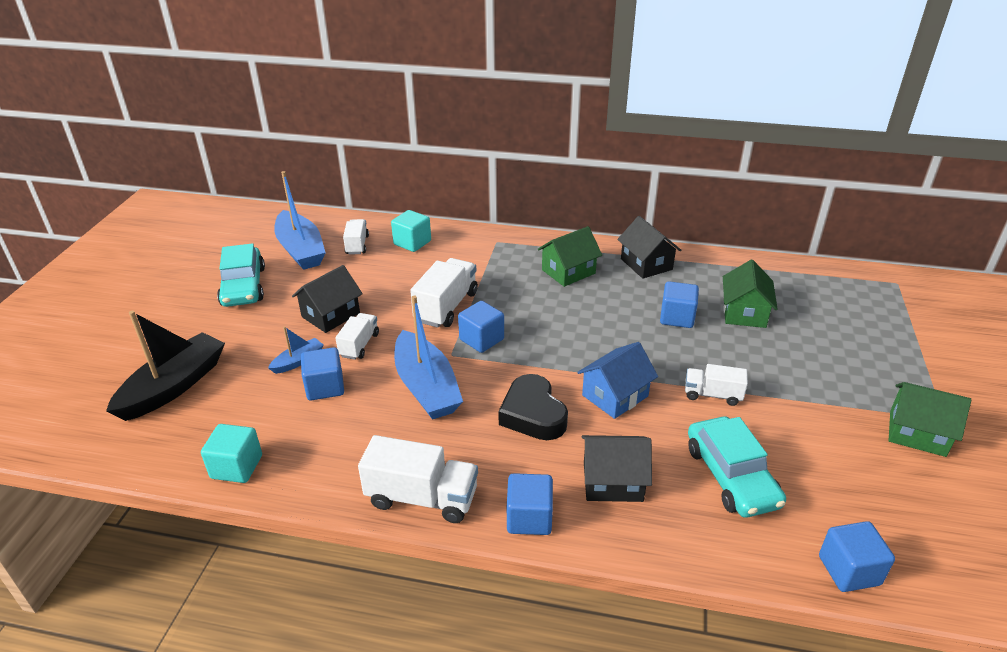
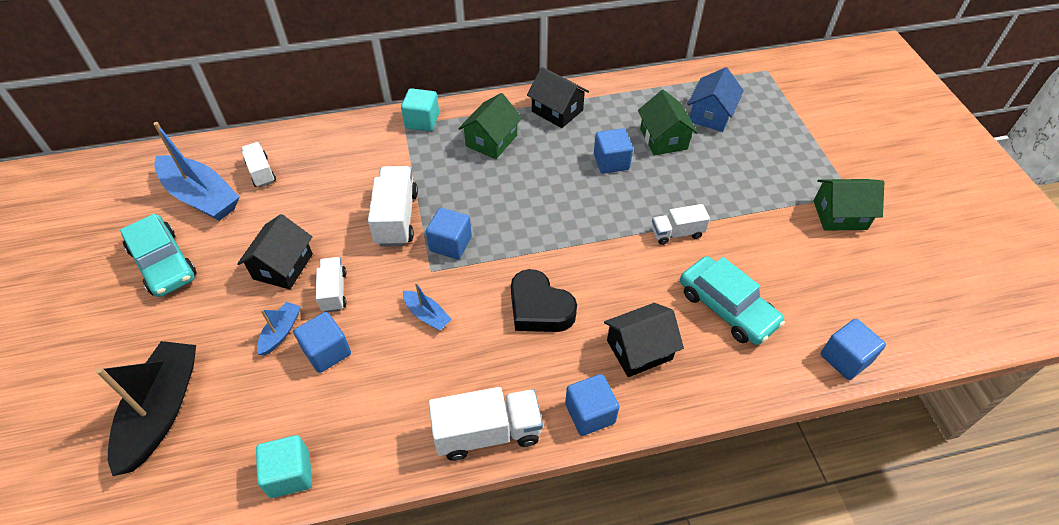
camera: 25 degrees left, 15 degrees up
turquoise cube [391,210,431,252] -> turquoise cube moved to [401,88,439,131]
blue boat [394,296,463,420] -> blue boat [403,282,452,331], size x0.48
blue house [577,342,658,419] -> blue house moved to [687,67,744,132]

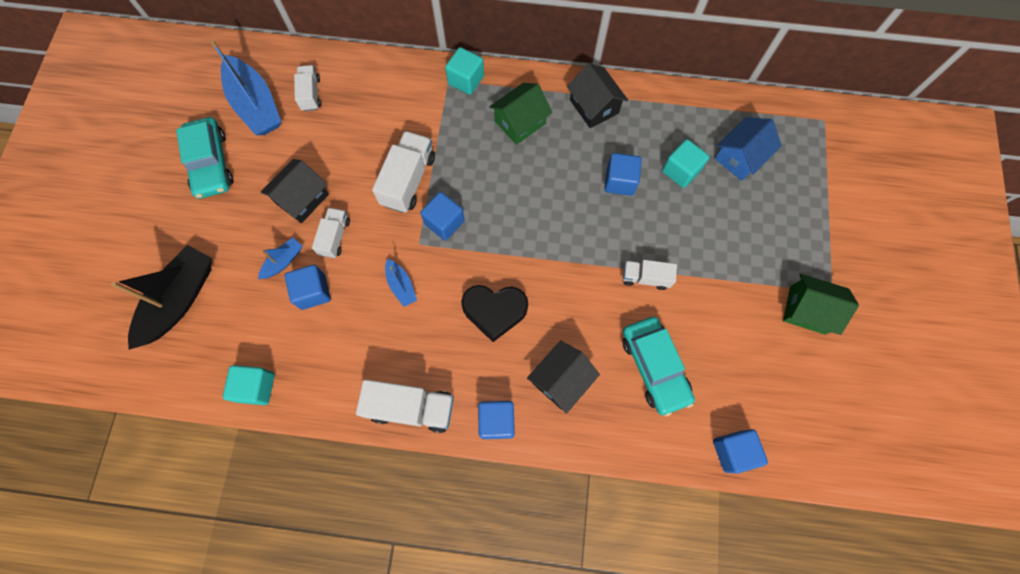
camera: 20 degrees right, 20 degrees up
black heart [511,269,577,332] -> black heart turned 60 degrees counterclockwise [461,285,528,342]
black house [604,303,684,377] -> black house turned 45 degrees counterclockwise [527,340,600,414]
green house [638,90,698,156] -> turquoise cube [662,139,709,188]

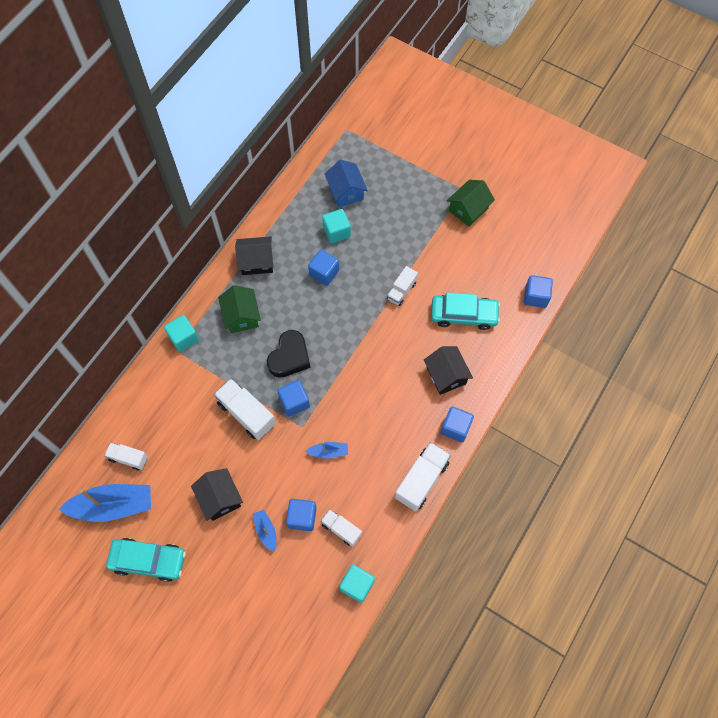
camera: 65 degrees left, 5 degrees down
black boat [111,245,212,350] -> none
white truck [312,208,350,258] -> white truck moved to [321,509,362,547]
black heart [461,285,528,342] -> black heart moved to [267,330,310,378]

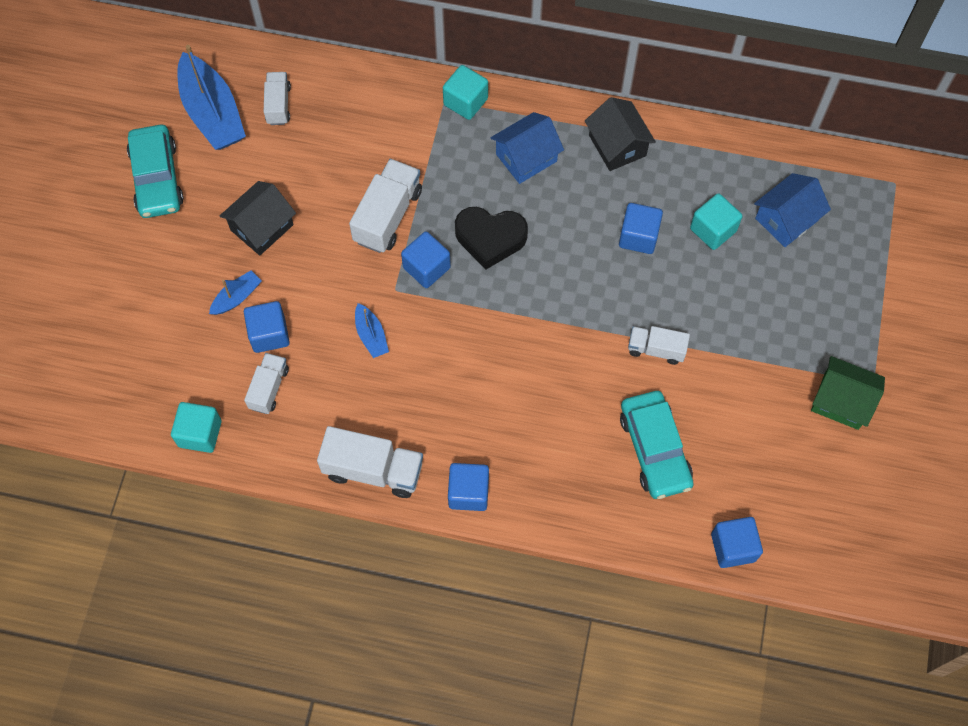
camera: 70 degrees right, 0 degrees up
green house [218,285,261,333] -> blue house [491,112,564,184]
black house [424,346,473,395] -> none

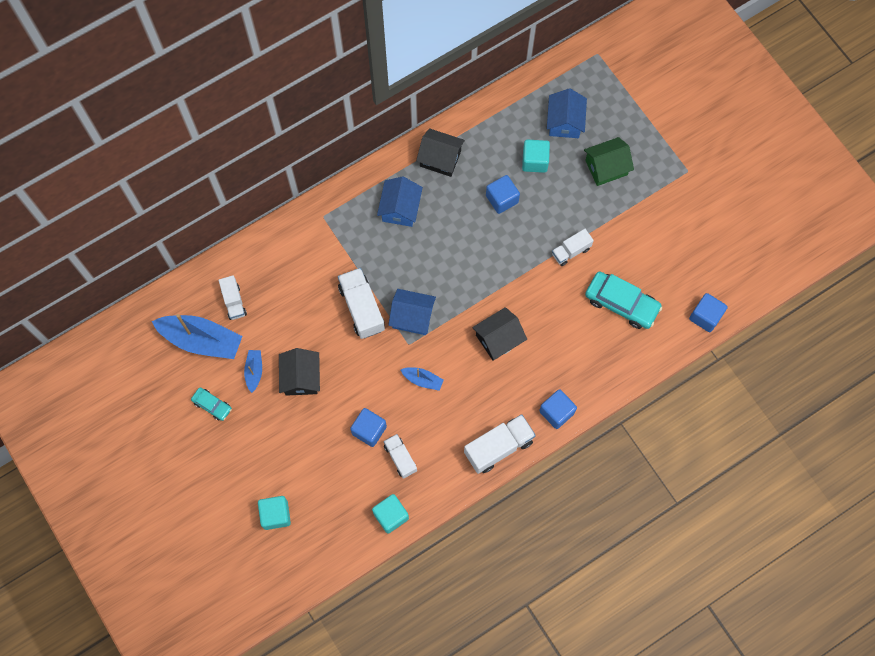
camera: 45 degrees left, 5 degrees up
turquoise car [127,125,184,218] -> turquoise car [191,387,232,421], size x0.54
blue boat [209,271,261,315] -> blue boat moved to [244,350,262,393]
white truck [264,72,291,125] -> white truck turned 150 degrees counterclockwise [219,275,247,320]
blue cube [401,232,451,288] -> blue house [388,289,436,335]
turquoise cube [443,65,488,120] -> turquoise cube moved to [258,496,291,530]
black heart [455,207,528,270] -> none
green house [811,356,885,430] -> green house moved to [584,137,634,186]
none -> black house [472,307,527,361]

